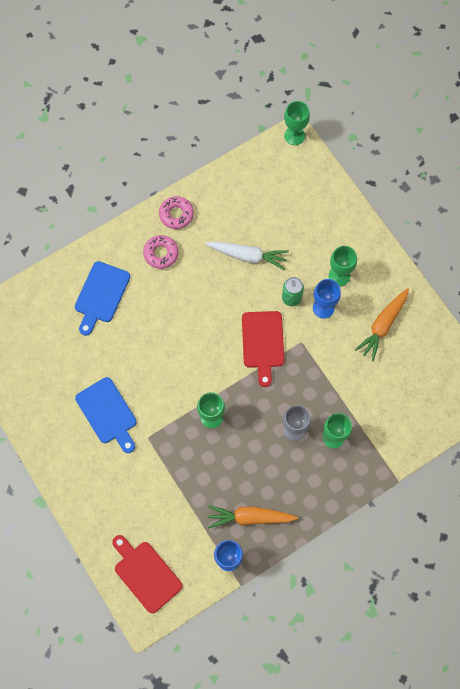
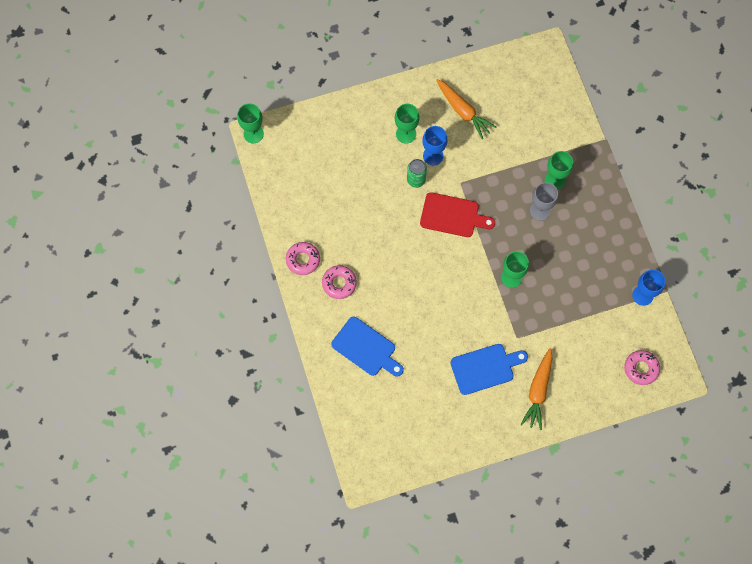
camera: 75 degrees left, 0 degrees up
red cutting board [112,535,183,613] -> pink donut [624,350,660,385]
white carrot [205,241,289,270] -> none
orange carrot [208,505,298,529] -> orange carrot moved to [520,348,553,430]

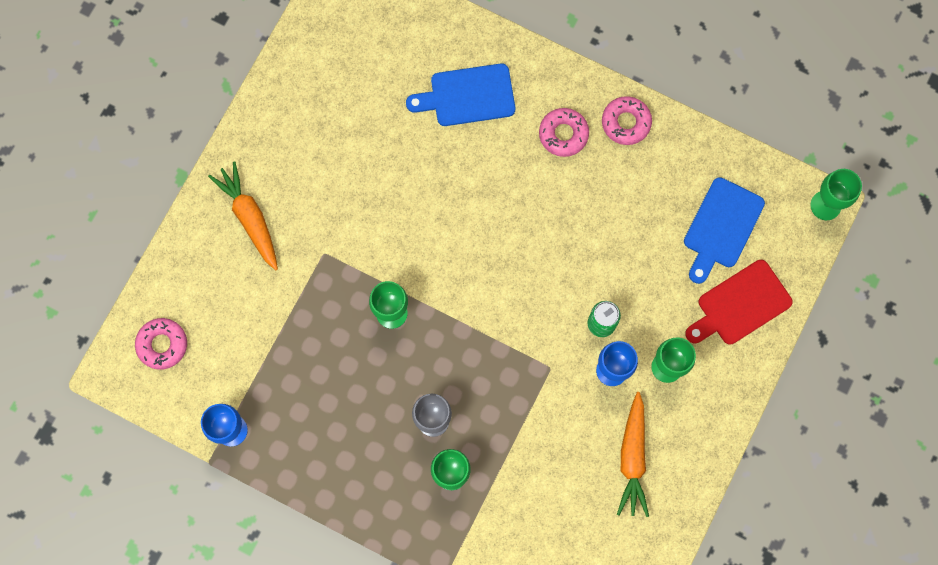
camera: 135 degrees right, 5 degrees up
red cutting board [420,192,495,237] -> red cutting board moved to [685,260,793,344]
orange carrot [436,79,496,139] -> orange carrot turned 90 degrees counterclockwise [617,392,649,517]
blue cutting board [450,344,528,395] -> blue cutting board moved to [684,177,765,284]

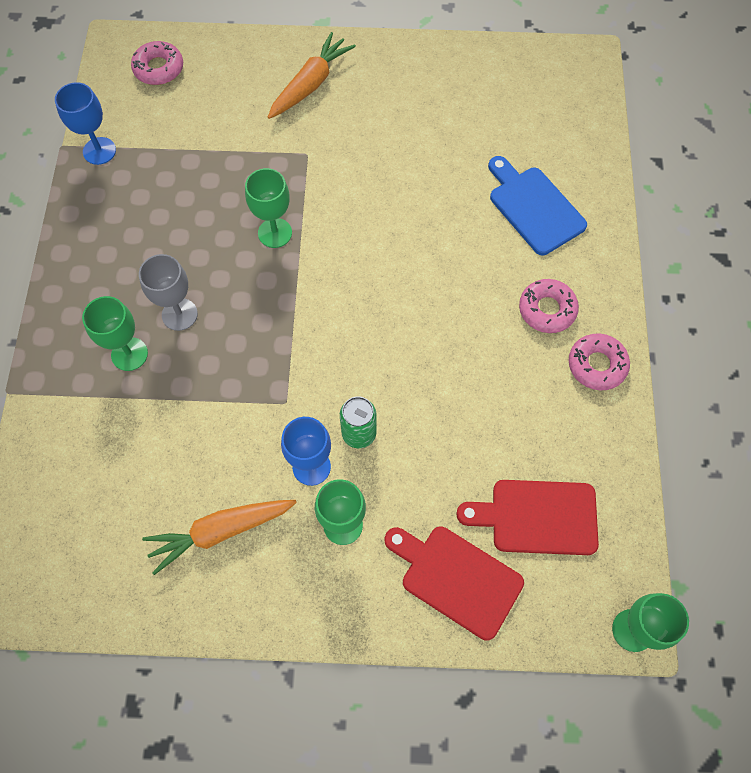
camera: 65 degrees right, 10 degrees down
blue cutting board [684,177,765,284] -> red cutting board [456,480,599,555]

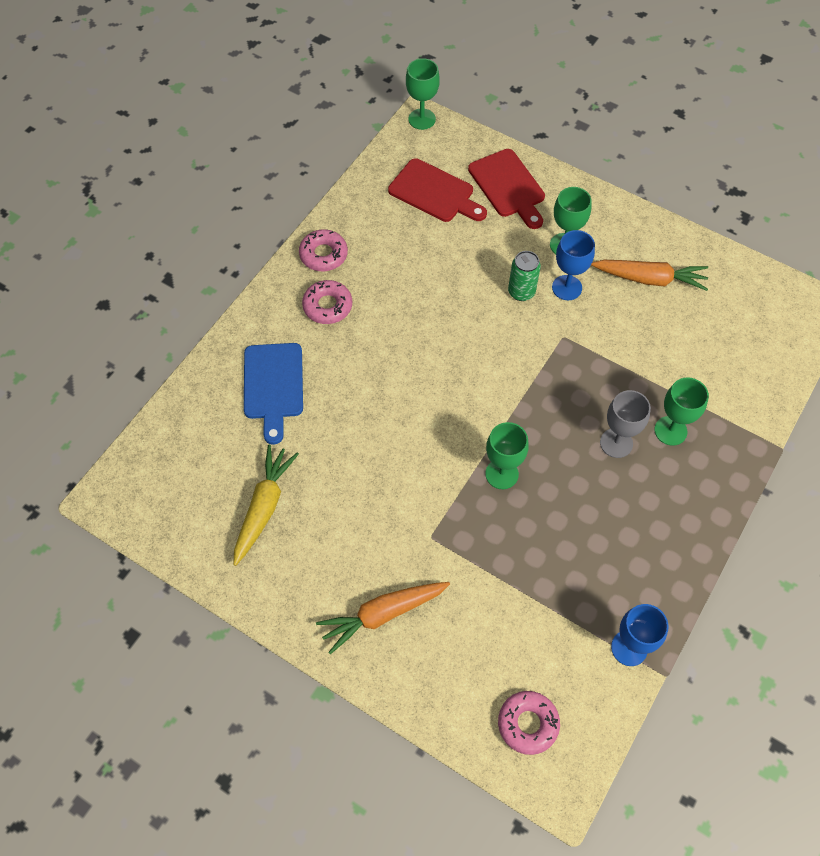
camera: 150 degrees left, 5 degrees down
none -> yellow carrot [233,445,299,566]

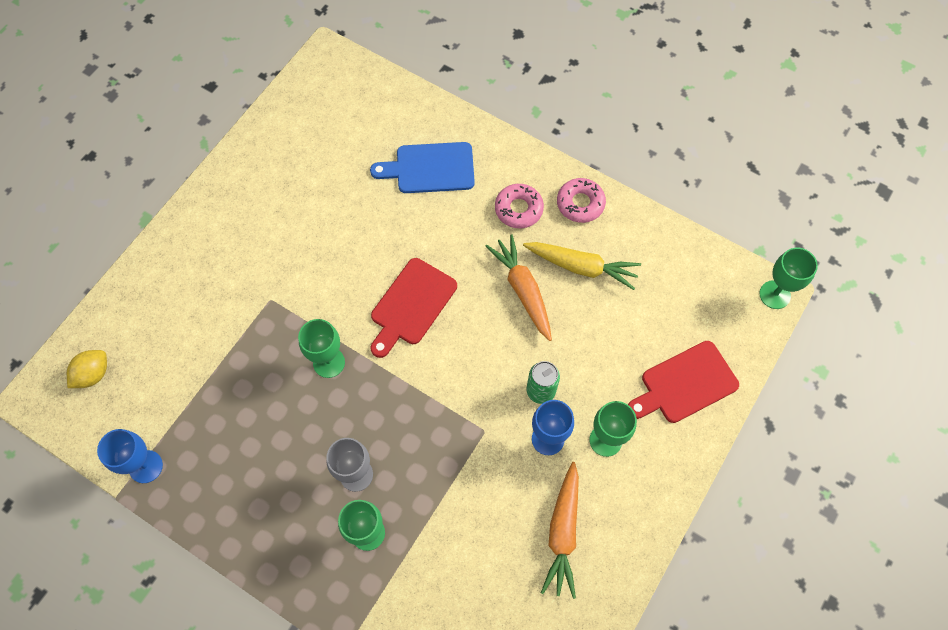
camera: 90 degrees right, 5 degrees up
yellow carrot [233,445,299,566] -> yellow carrot moved to [523,242,641,290]
orange carrot [316,582,450,654] -> orange carrot moved to [485,234,552,341]
red cutting board [388,158,487,222] -> red cutting board moved to [371,258,457,358]
pink donut [498,691,560,755] -> yellow lemon [67,350,107,388]

